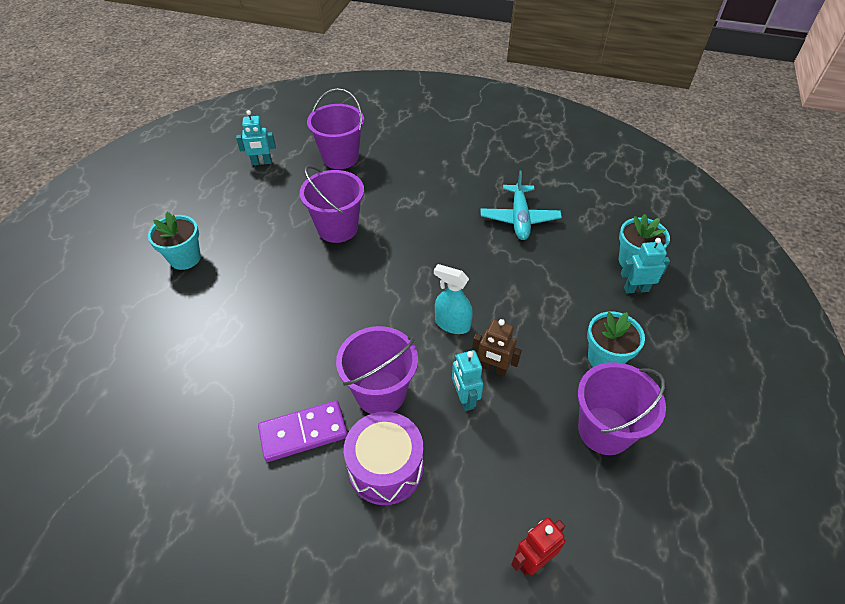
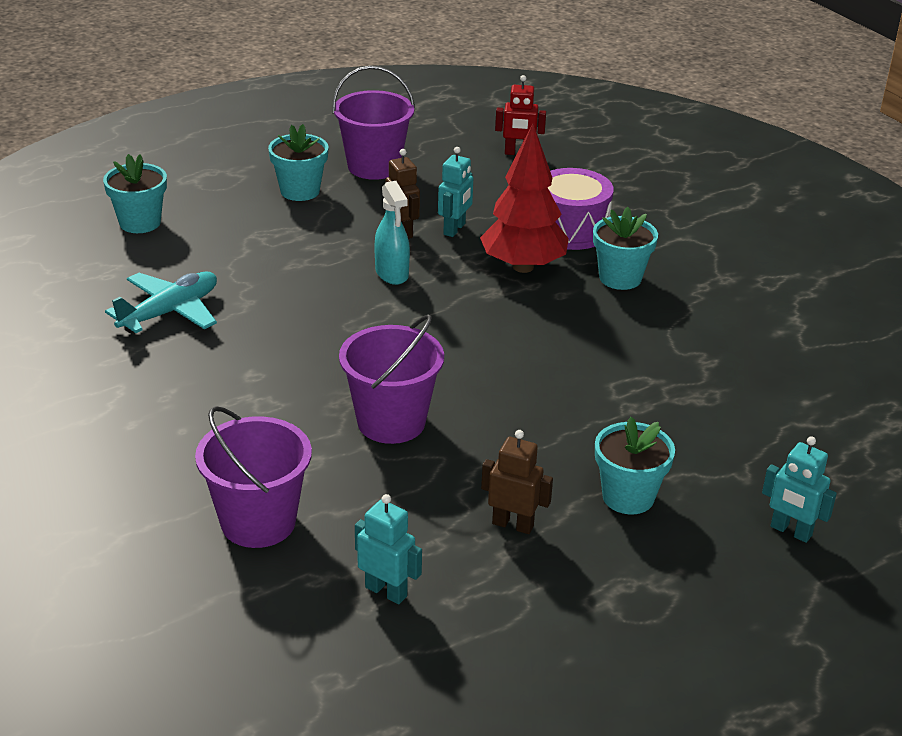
camera: 140 degrees left, 15 degrees down
purple domino [258,400,348,462] -> turquoise flower pot [593,207,658,290]
purple bucket [336,326,418,414] -> red tree [480,123,569,273]
turquoise robot [621,238,670,293] -> turquoise robot moved to [762,436,837,543]
none -> brown robot [481,430,553,534]

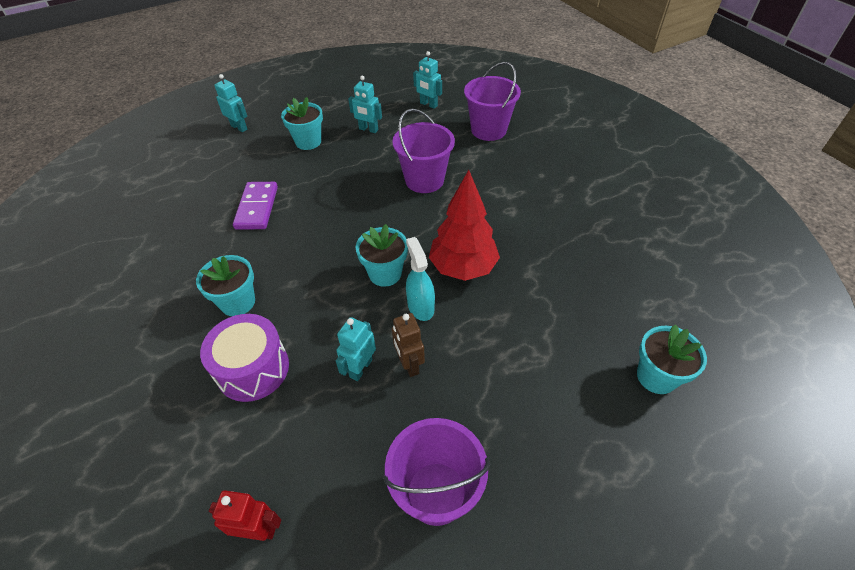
camera: 175 degrees left, 15 degrees up
turquoise plane [105,271,217,333] -> none
turquoise flower pot [268,124,329,201] -> turquoise flower pot moved to [356,224,408,287]
red tree [480,123,569,273] -> red tree moved to [429,170,500,281]
brown robot [481,430,553,534] -> turquoise robot [348,76,382,133]
none -> purple domino [233,182,278,230]

